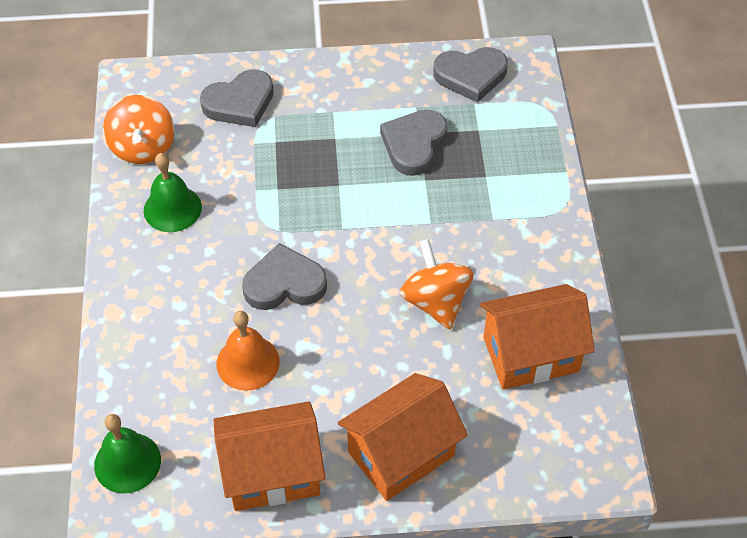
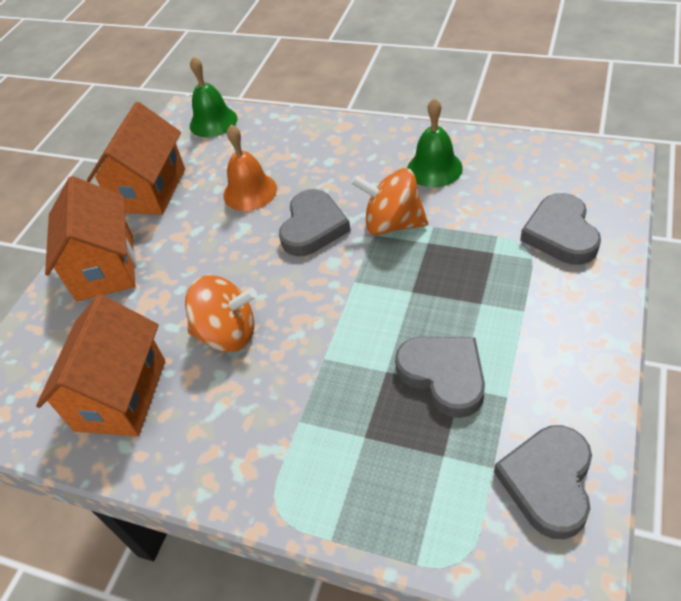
camera: 120 degrees right, 5 degrees down
orange spinning top [103,95,174,164] -> orange spinning top moved to [351,168,428,235]

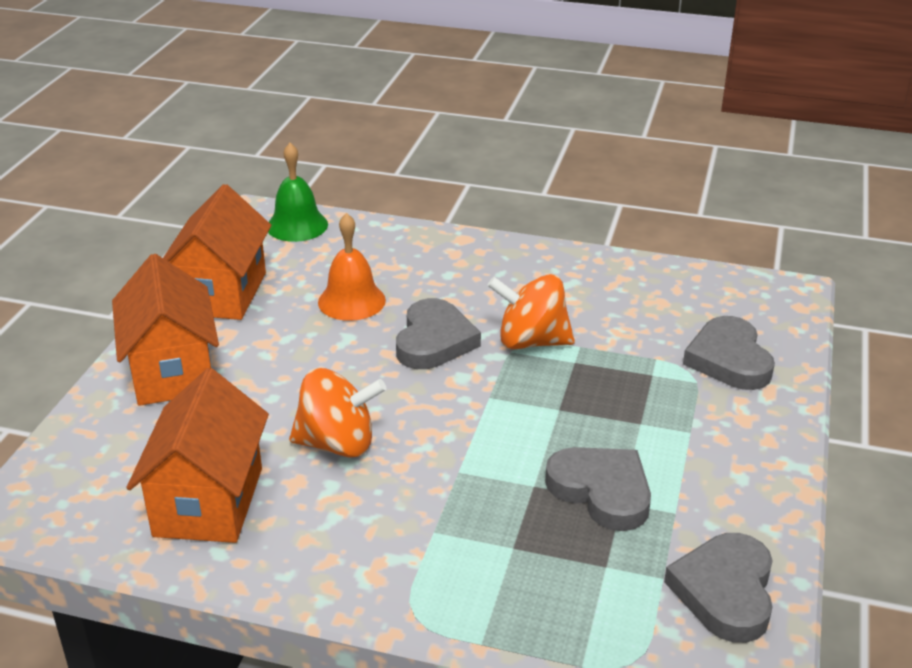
camera: 10 degrees left, 15 degrees down
green bell [407,98,463,187] -> none

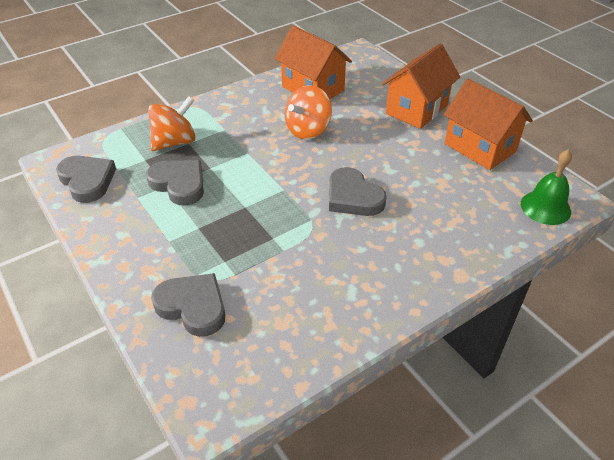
camera: 130 degrees right, 10 degrees up
orange house [112,254,219,406] -> orange house turned 75 degrees counterclockwise [382,44,460,129]
orange bell [318,213,386,321] -> none
orange spinning top [487,274,575,349] -> orange spinning top moved to [148,96,195,151]
grey heart [545,447,651,531] -> grey heart turned 135 degrees counterclockwise [146,160,204,205]

